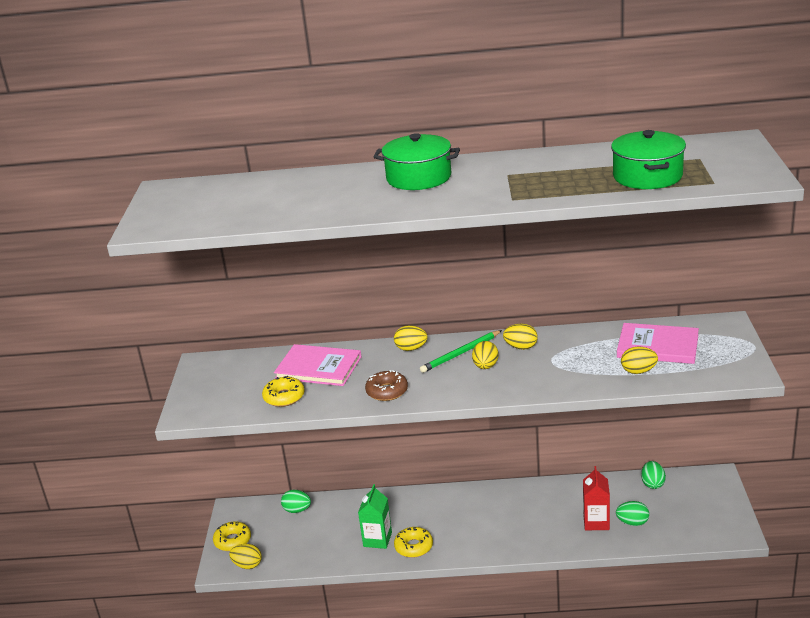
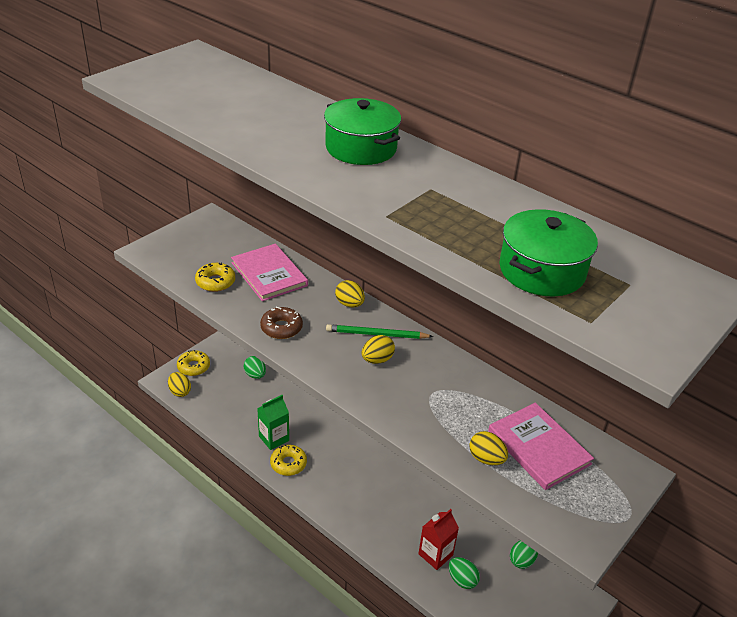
camera: 35 degrees right, 10 degrees up
yellow egg [503,324,538,350] -> none

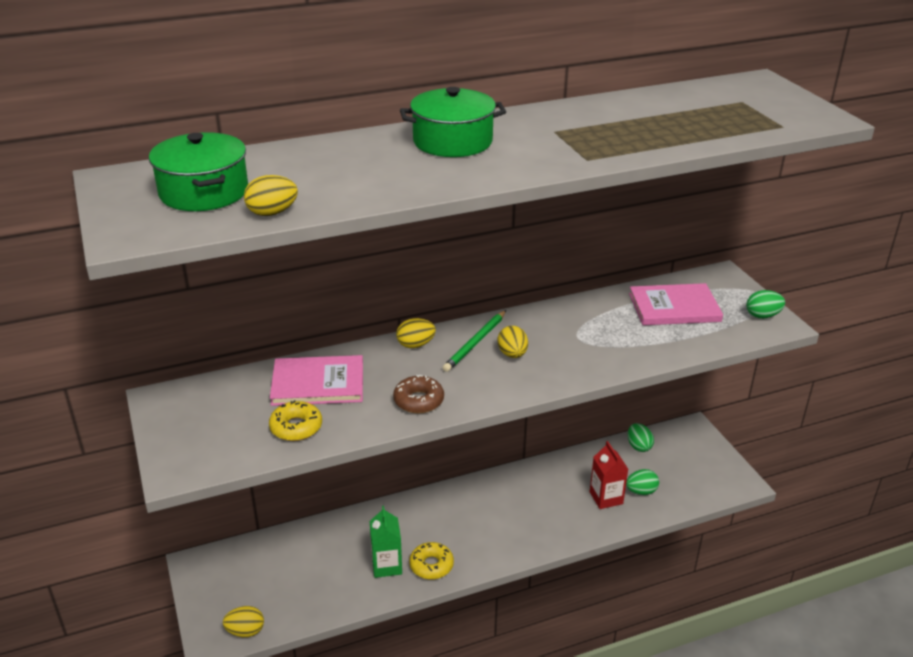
camera: 60 degrees left, 5 degrees down
yellow donut [177,350,210,376] -> none
green egg [244,356,266,379] -> green egg moved to [746,290,785,319]
yellow egg [469,431,508,465] -> yellow egg moved to [244,175,298,216]
green pot [499,209,598,296] -> green pot moved to [149,132,248,211]

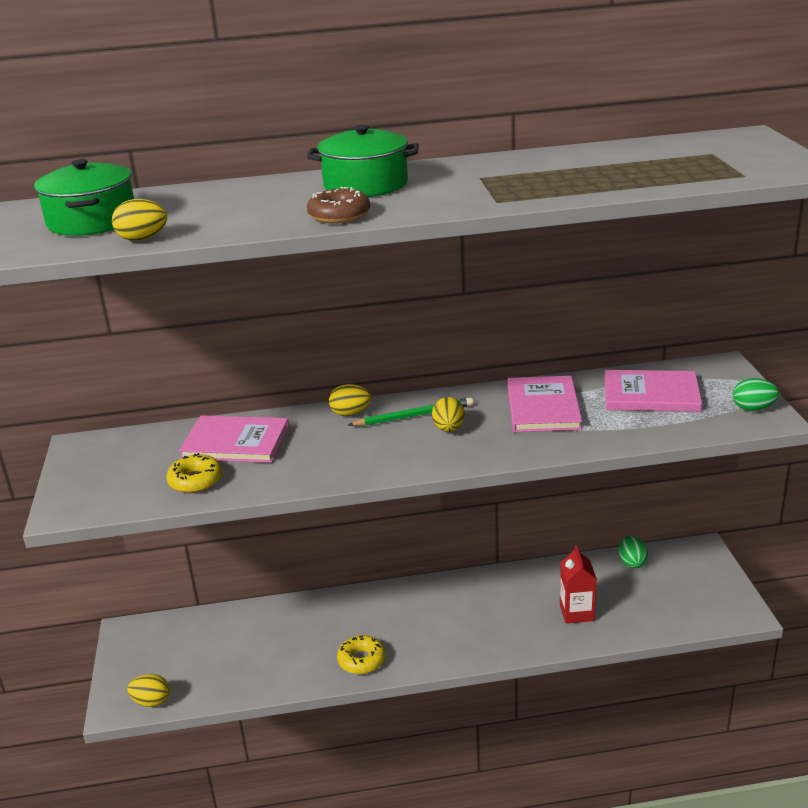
camera: 15 degrees right, 5 degrees down
green carton [370,506,402,578] -> none
brown donut [393,375,444,414] -> brown donut moved to [307,187,370,224]
green pencil [442,310,506,372] -> green pencil turned 150 degrees counterclockwise [348,397,473,426]
green egg [626,469,659,495] -> none
none -> pink book [507,376,582,432]

